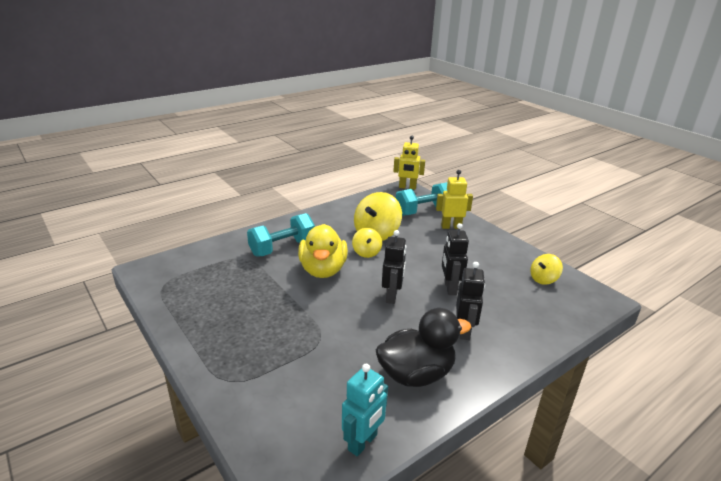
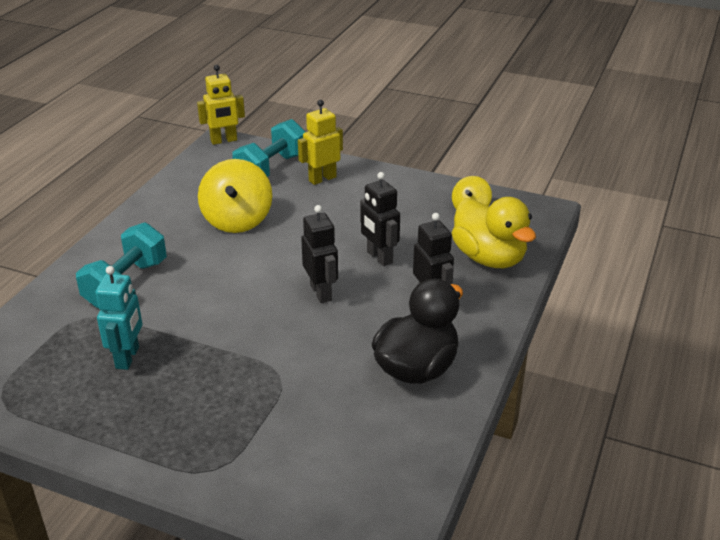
camera: 30 degrees left, 5 degrees up
yellow duck [298,224,348,278] -> yellow duck moved to [452,197,536,268]
turquoise robot [342,364,388,456] -> turquoise robot moved to [96,266,142,370]
yellow spinning top [352,228,382,258] -> none

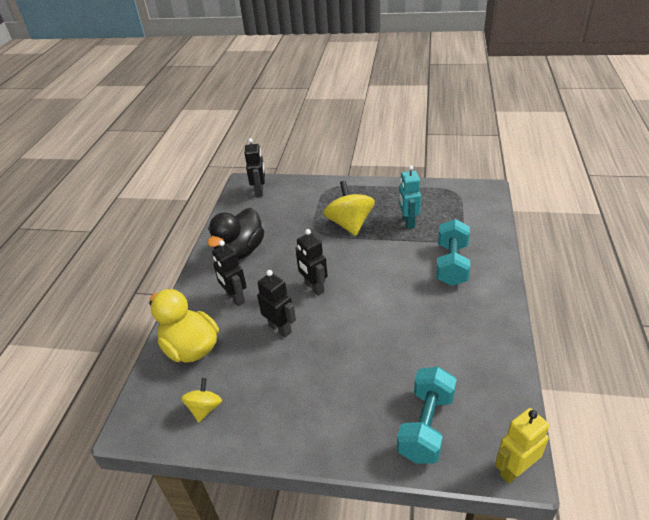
camera: 170 degrees right, 5 degrees up
yellow spinning top [198,159,272,233] -> yellow spinning top moved to [323,181,375,236]
yellow robot [298,100,343,185] -> none
none -> black robot [245,138,265,197]

